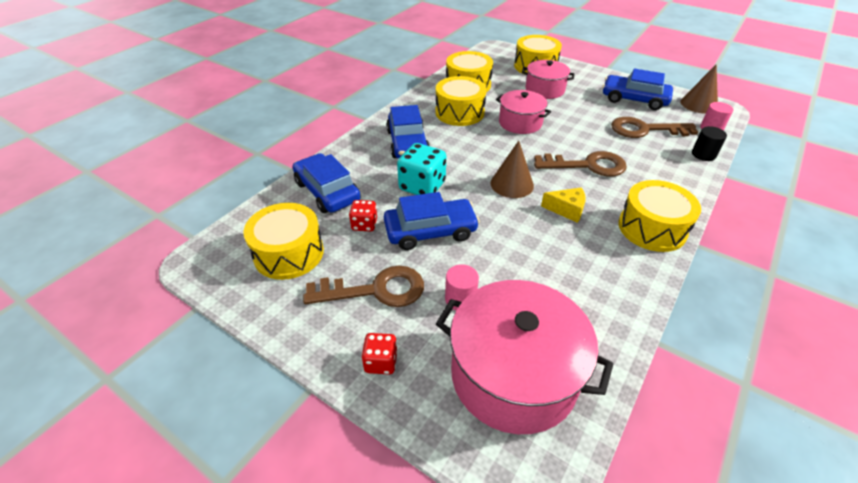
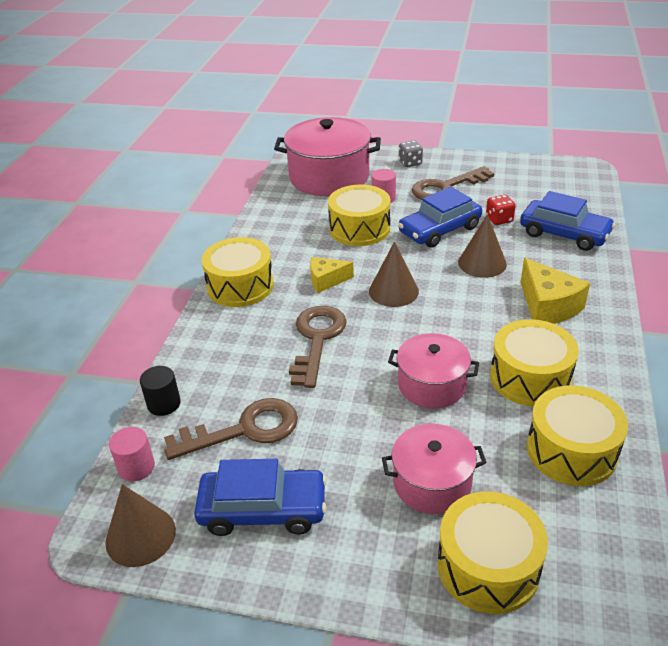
camera: 160 degrees right, 5 degrees down
yellow drum [243,203,324,280] -> yellow drum moved to [328,185,390,246]
red dice [361,333,398,375] -> grey dice [399,140,423,167]
blue car [386,105,430,159] -> yellow cheese [521,258,590,324]
turquoise dice [397,143,446,195] -> brown cone [458,214,507,278]
brown key [534,151,627,177] -> brown key turned 120 degrees clockwise [289,306,347,388]

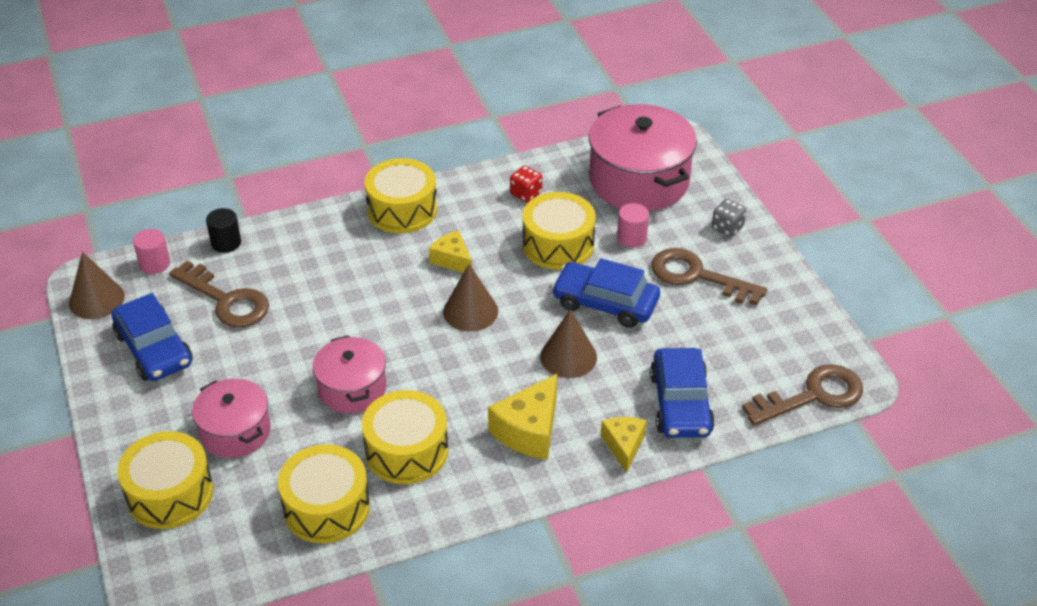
camera: 55 degrees right, 5 degrees up
brown key [289,306,347,388] -> brown key moved to [742,364,863,426]
red dice [486,195,516,225] -> red dice moved to [510,166,542,202]
none -> yellow cheese [601,417,647,473]

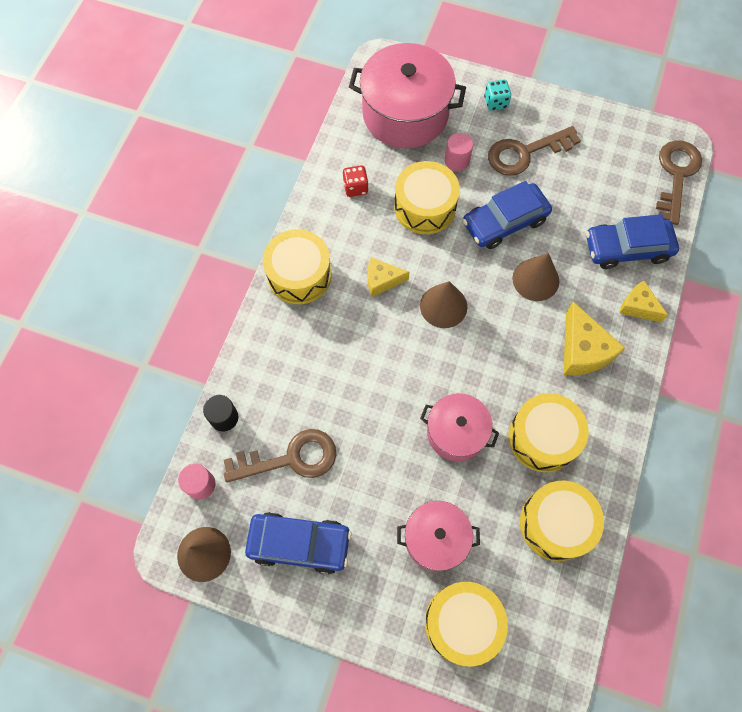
camera: 50 degrees left, 25 degrees up
blue car [650,348,715,438] -> blue car turned 135 degrees clockwise [586,214,679,269]
grey dice [712,199,746,237] -> turquoise dice [484,79,511,111]

